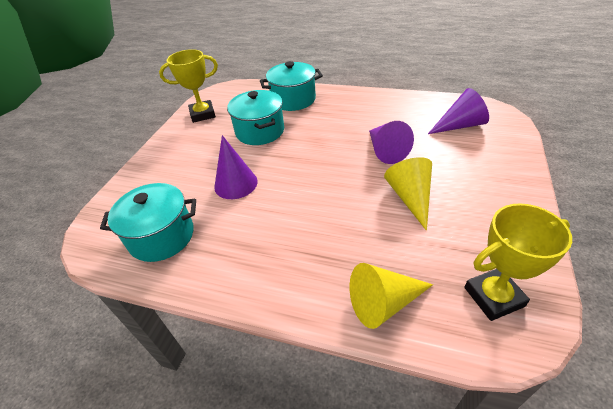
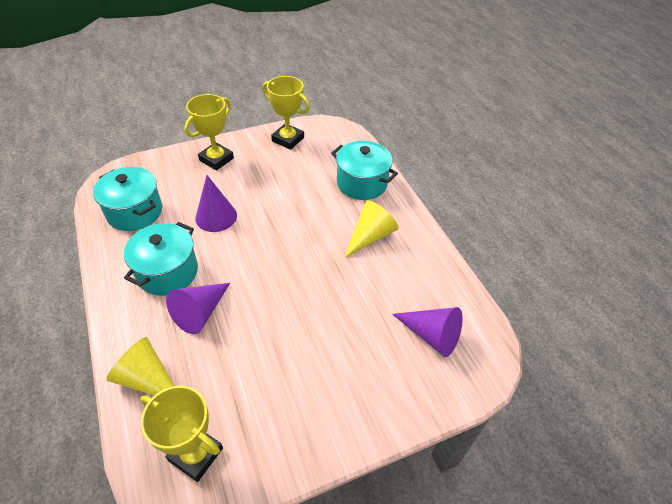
camera: 45 degrees right, 5 degrees up
turquoise pot [227,90,284,145] -> turquoise pot moved to [124,222,198,296]
purple cone [369,121,414,164] -> purple cone moved to [166,283,230,334]
yellow cone [384,157,432,231] -> yellow cone moved to [344,200,399,258]
none -> yellow trophy [184,94,234,171]

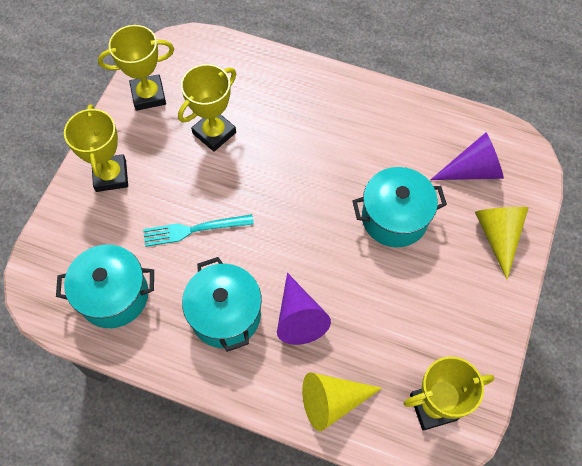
camera: 45 degrees left, 15 degrees up
purple cone [195,175,237,232] -> turquoise fork [143,214,254,247]
turquoise pot [331,141,398,200] -> turquoise pot moved to [352,167,447,247]
yellow cone [344,200,399,258] -> yellow cone moved to [475,207,528,280]
none -> yellow trophy [178,64,236,152]

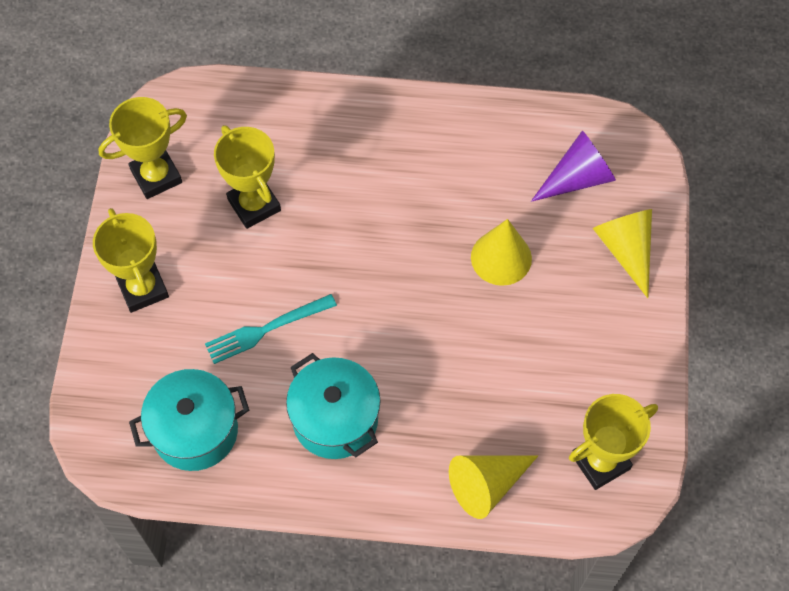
camera: 15 degrees left, 0 degrees up
yellow trophy [178,64,236,152] -> yellow trophy turned 60 degrees counterclockwise [214,125,281,229]
purple cone [277,273,331,345] -> none
turquoise pot [352,167,447,247] -> yellow cone [471,219,532,286]

